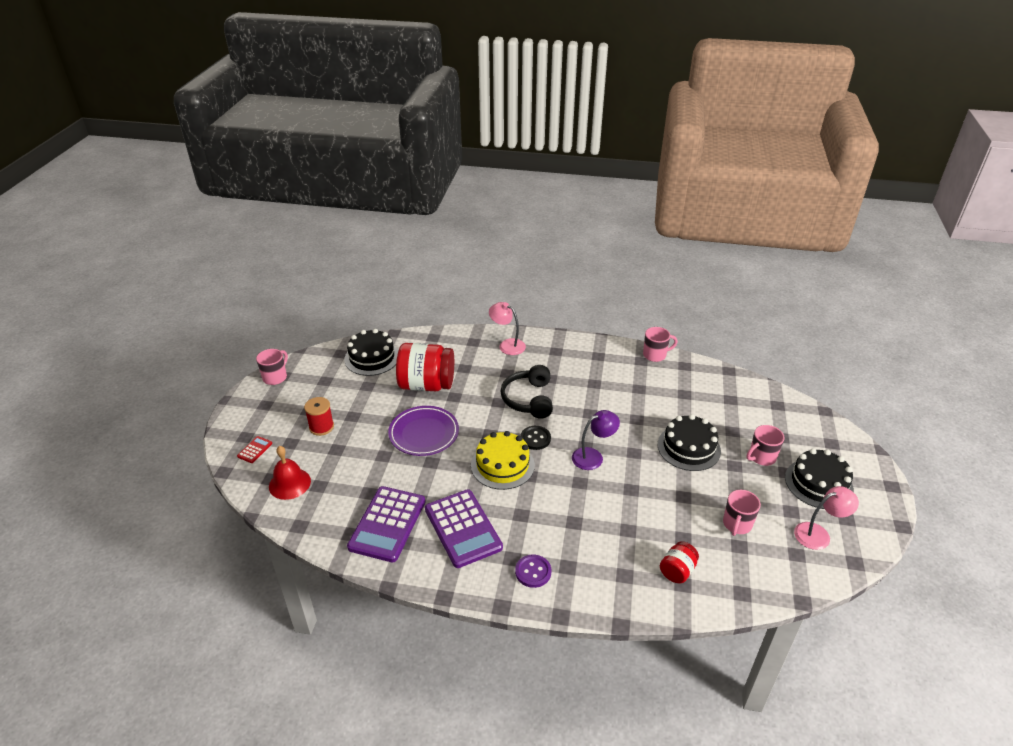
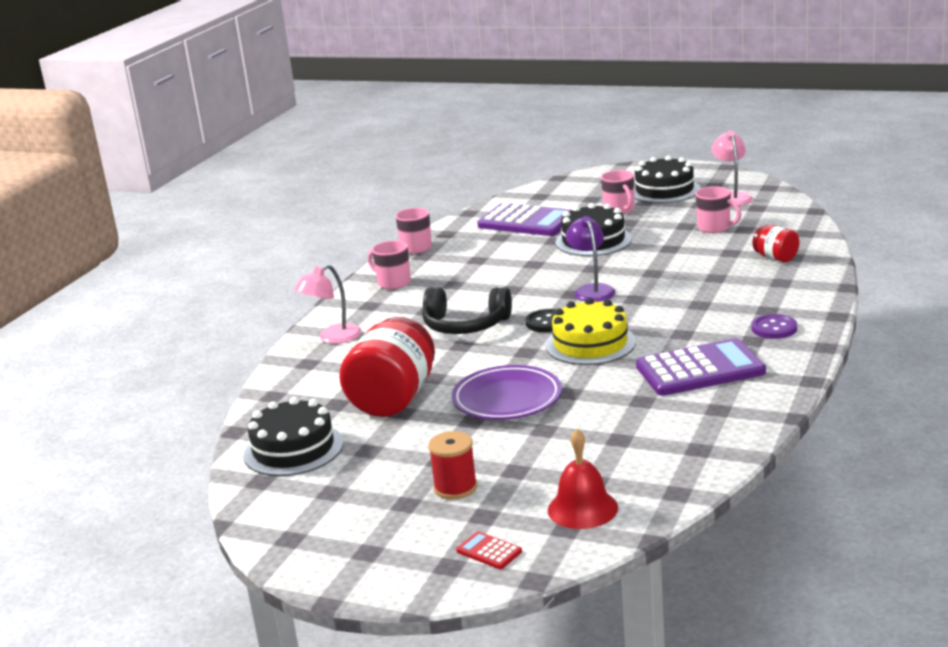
camera: 75 degrees left, 15 degrees down
pink mug [256,349,288,385] -> pink mug moved to [368,240,411,289]
purple calculator [347,486,425,562] -> purple calculator moved to [477,203,571,236]

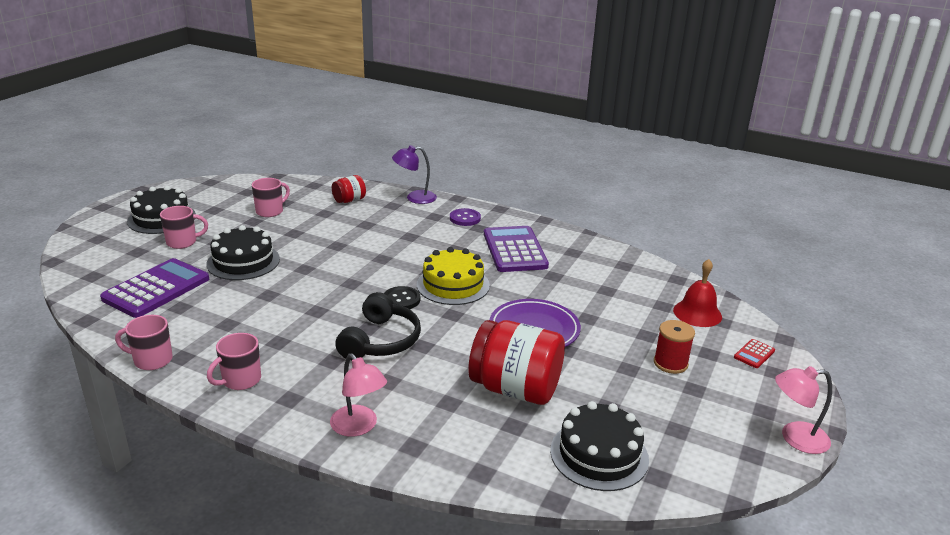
camera: 90 degrees left, 5 degrees up
purple lamp [565,216,615,302] -> purple lamp moved to [392,145,437,204]
pink lamp [712,131,753,206] -> pink lamp moved to [775,366,832,454]

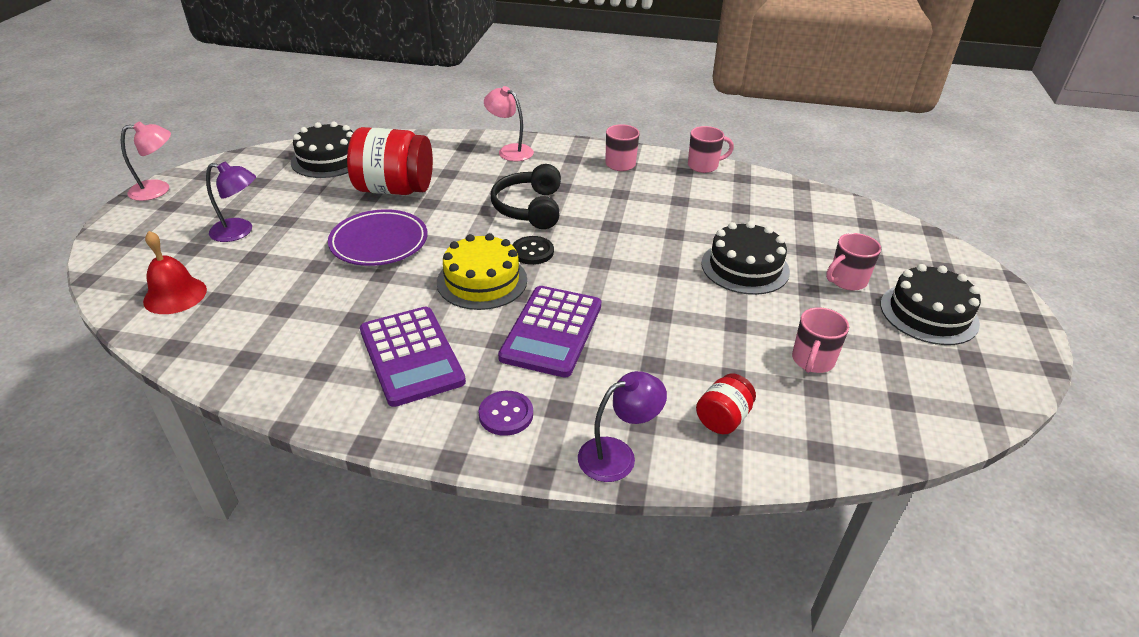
camera: 165 degrees right, 10 degrees up
purple calculator [100,258,209,318] -> purple calculator moved to [498,286,601,378]
red spool [654,320,695,374] -> purple lamp [206,162,256,242]
red calculator [734,339,775,368] -> none

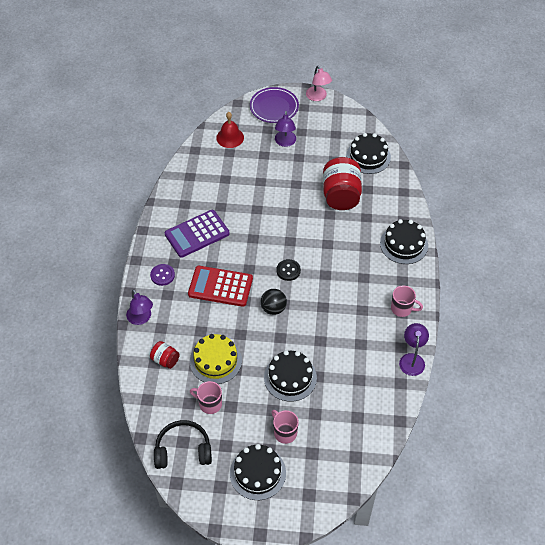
camera: 85 degrees right, 15 degrees up
purple plate [328,209,428,266] -> purple plate moved to [250,87,299,123]
yellow cake [437,233,527,310] -> yellow cake moved to [190,334,242,384]
pink lamp [484,86,534,161] -> black cake [380,219,428,264]
black headphones [491,164,561,229] -> black headphones moved to [154,420,212,469]
purple calculator [498,286,601,378] -> red calculator [188,266,253,307]
pink mug [688,126,734,173] -> purple lamp [399,323,429,376]
none -> black ball [261,289,287,315]

